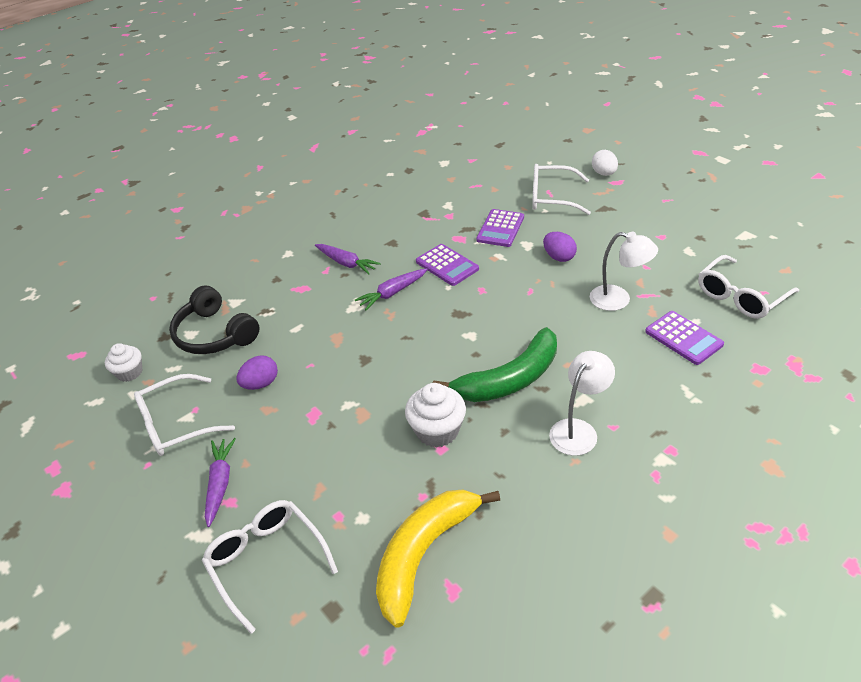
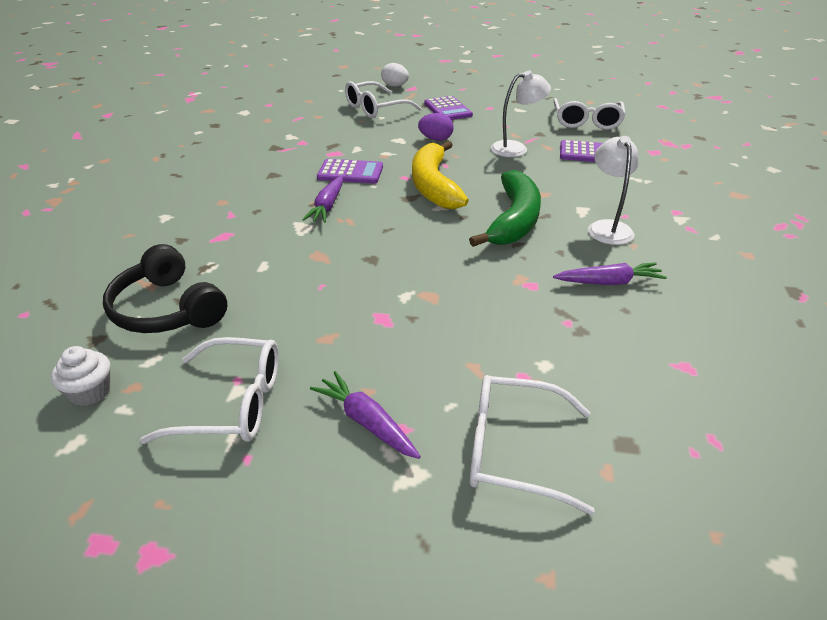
camera: 45 degrees left, 5 degrees down
white glasses [134,374,235,456] -> white glasses turned 105 degrees counterclockwise [140,337,279,444]
black headphones [169,286,260,354] -> black headphones turned 45 degrees clockwise [103,244,227,333]
purple egg [237,355,278,390] -> none
purple carrot [315,244,381,274] -> purple carrot moved to [553,262,667,285]
yellow banana [376,489,500,628] -> yellow banana moved to [412,141,469,209]
white cupcake [405,383,466,448] -> none
purple calculator [476,209,524,247] -> purple calculator moved to [424,96,473,120]

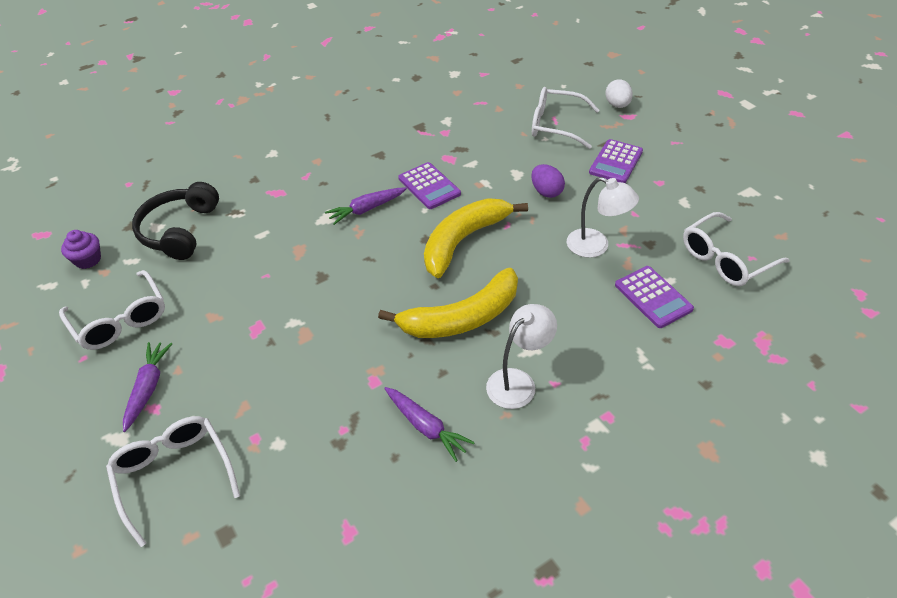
camera: 50 degrees right, 10 degrees up
white cupcake [51,346,110,406] -> purple cupcake [61,230,101,269]
green banana [469,170,541,247] -> yellow banana [378,268,518,338]

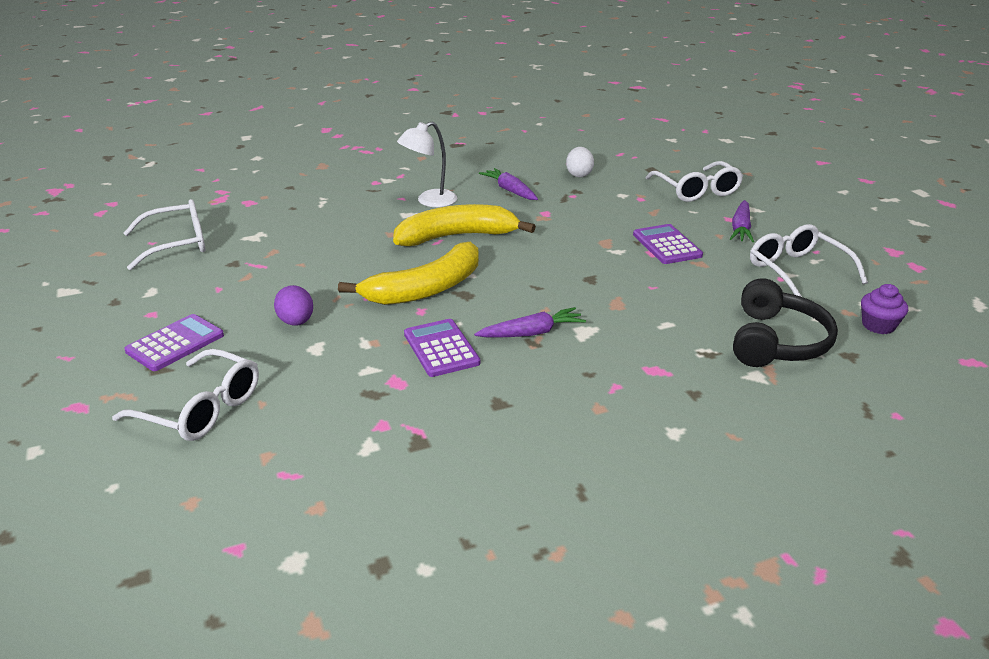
camera: 170 degrees left, 15 degrees down
white lamp [567,177,639,258] -> none
white egg [605,79,633,108] -> white egg moved to [566,147,594,177]
purple calculator [615,266,694,328] -> purple calculator moved to [633,224,703,264]

